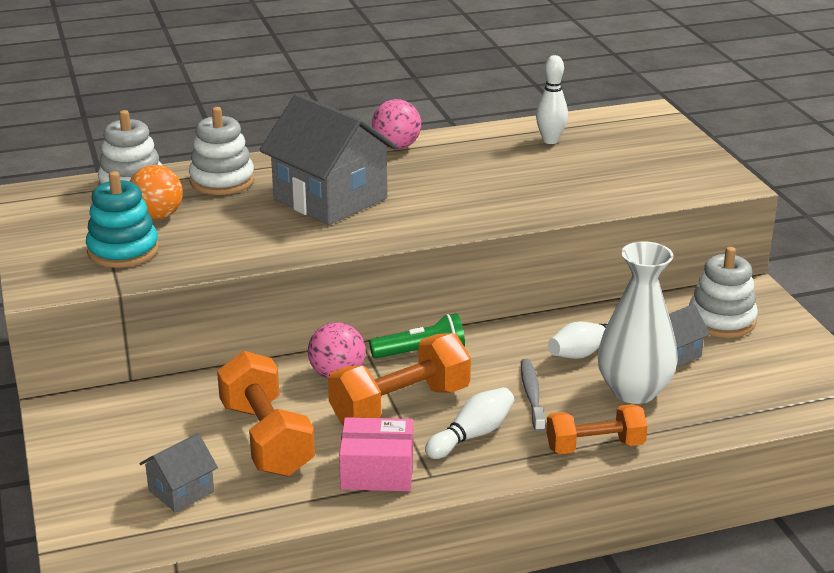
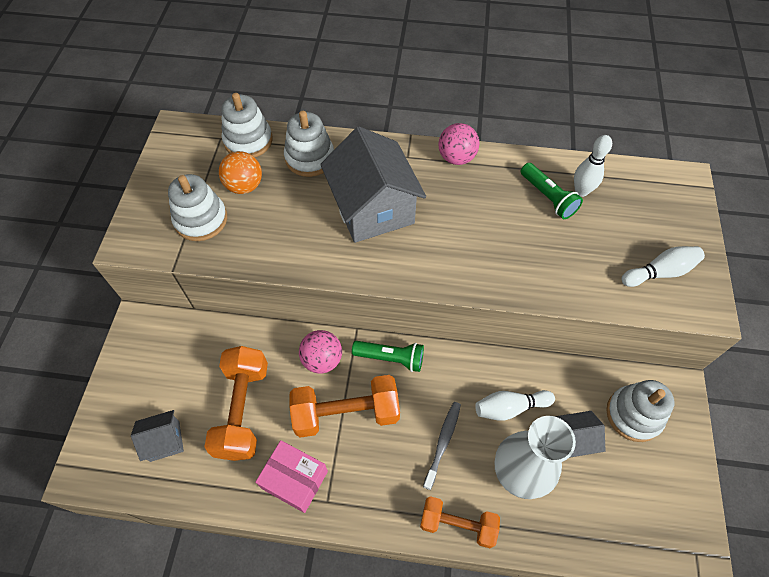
camera: 25 degrees right, 30 degrees up
turquoise stacking toy [86,171,159,268] -> white stacking toy [168,174,227,241]
white bowling pin [425,387,514,459] -> white bowling pin moved to [621,246,705,287]
none -> green flashlight [521,163,583,219]

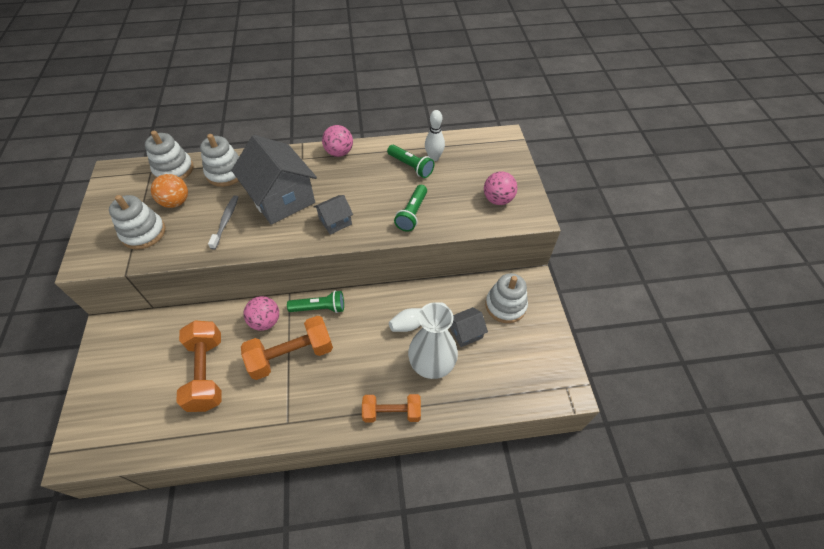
camera: 15 degrees left, 5 degrees down
grey house [131,410,184,462] -> grey house moved to [314,195,353,235]
pink box [255,440,328,513] -> none
grey toothbrush [423,402,461,490] -> grey toothbrush moved to [208,195,238,250]
white bowling pin [621,246,705,287] -> pink ball [484,171,518,205]
none -> green flashlight [394,185,427,232]

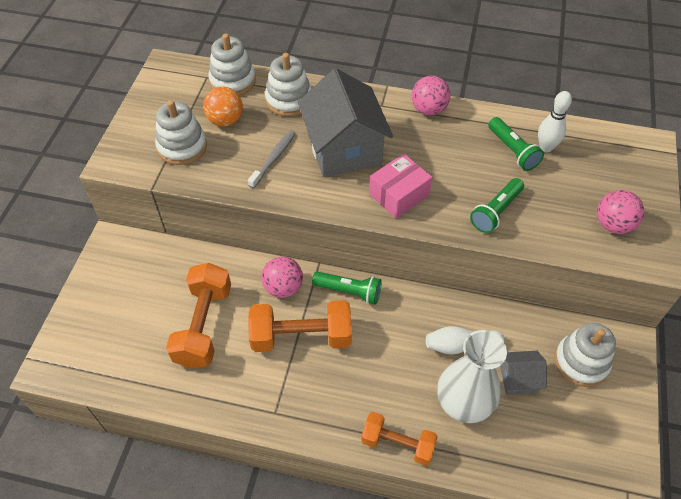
camera: 20 degrees right, 0 degrees up
grey house [314,195,353,235] -> pink box [369,154,433,219]

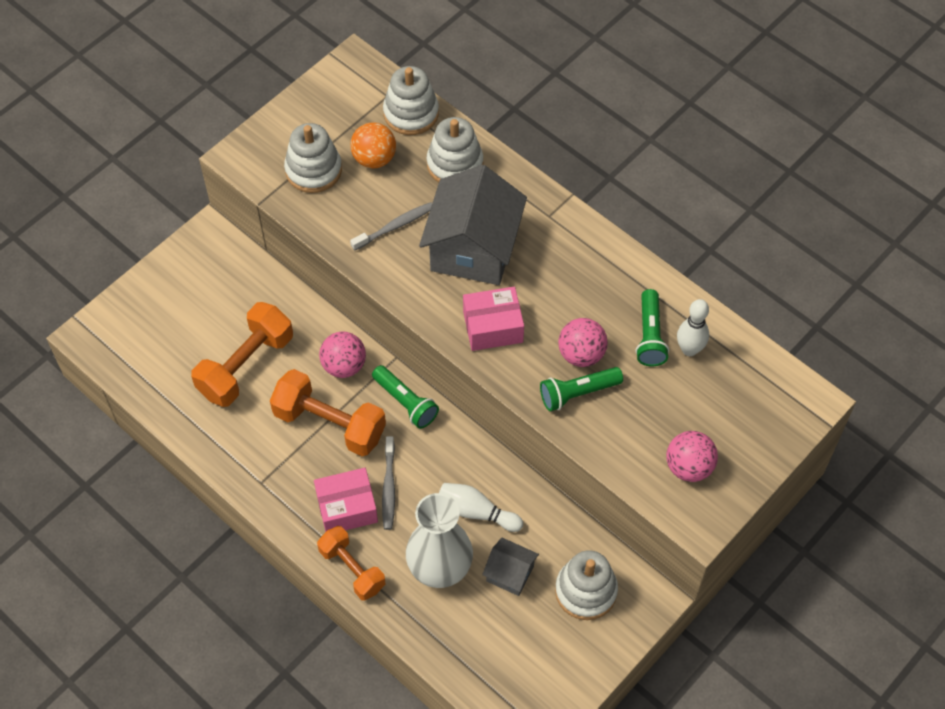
camera: 30 degrees right, 5 degrees up
pink ball [412,76,450,115] -> pink ball moved to [558,318,608,367]
none -> pink box [314,468,378,532]
none -> grey toothbrush [382,436,395,530]

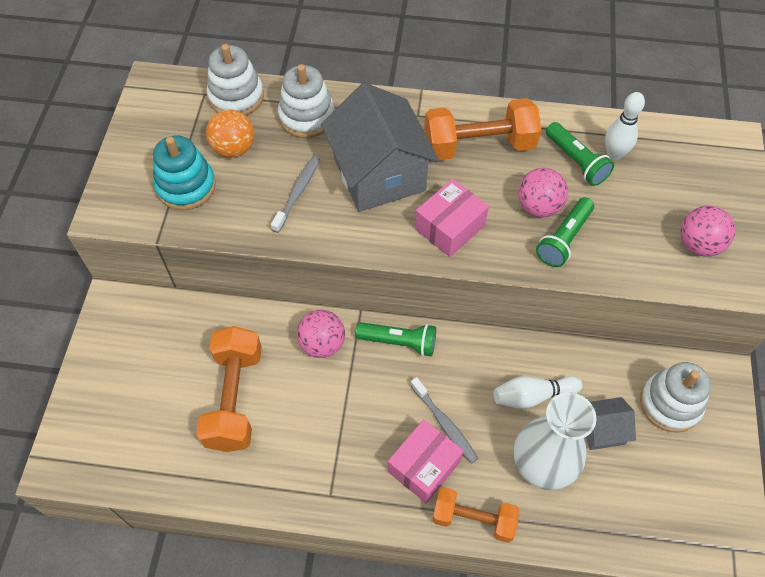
camera: 35 degrees left, 0 degrees up
orange dumbbell [270,369,386,456] -> orange dumbbell moved to [424,98,541,160]
white stacking toy [284,123,342,193] -> turquoise stacking toy [153,136,216,210]

